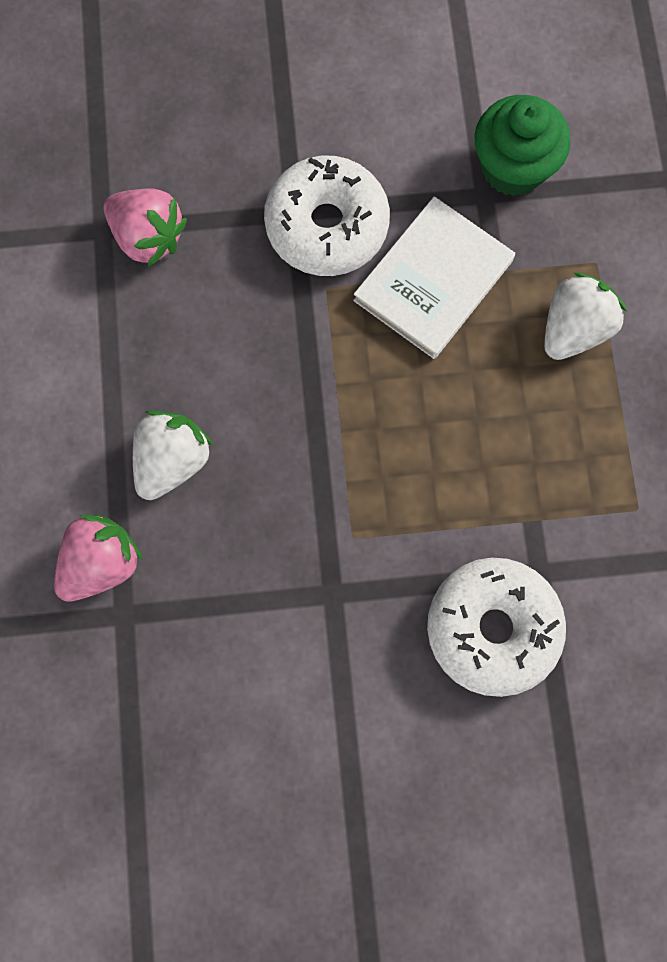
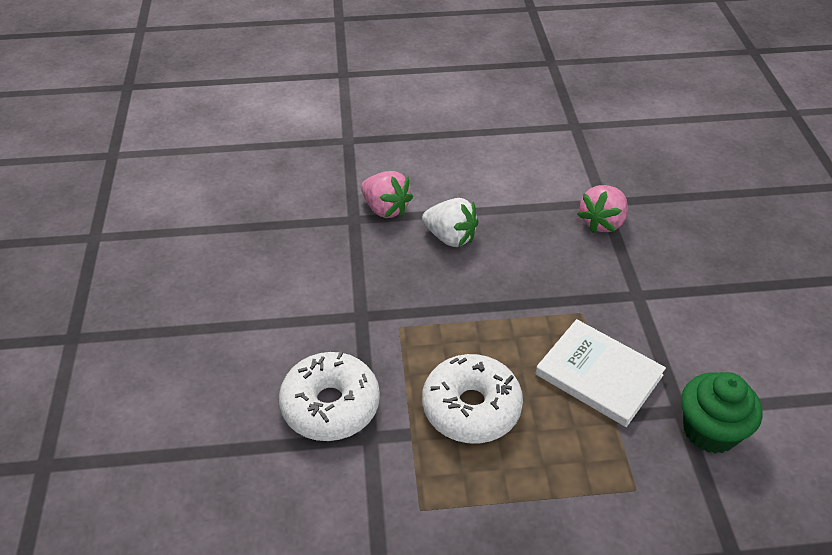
camera: 90 degrees right, 30 degrees down
white donut [264,155,390,276] -> white donut moved to [422,354,523,444]
white strawberry [544,272,627,360] -> none

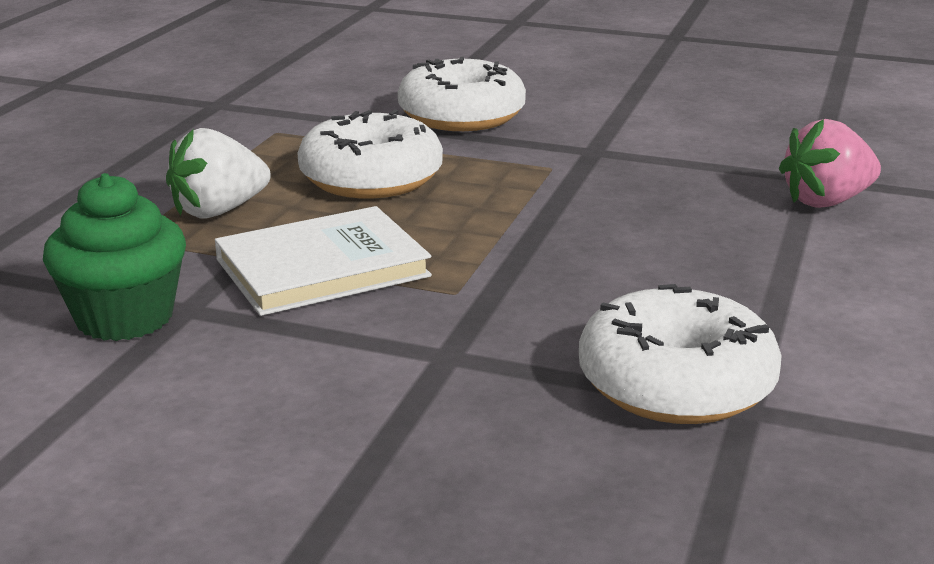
camera: 115 degrees right, 20 degrees down
white strawberry [422,198,479,247] -> white strawberry moved to [166,128,271,218]
pink strawberry [577,185,628,233] -> white donut [579,284,782,424]

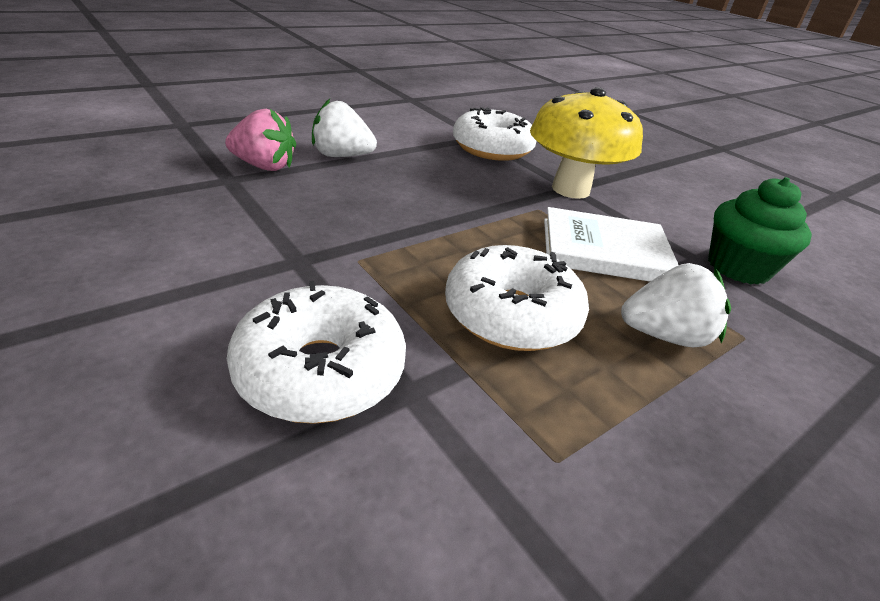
camera: 150 degrees left, 10 degrees up
none -> white strawberry [312,99,377,157]
none -> yellow mushroom [530,87,643,199]

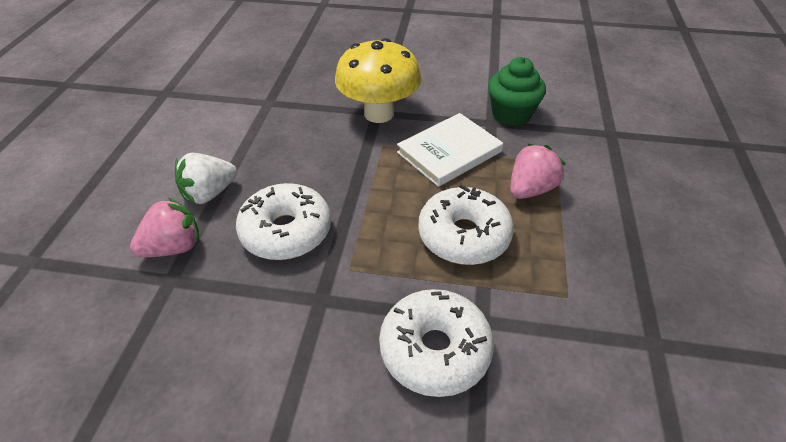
camera: 40 degrees left, 10 degrees up
white donut [453,107,536,161] -> white donut moved to [236,183,331,260]
white strawberry [621,263,731,347] -> pink strawberry [510,144,566,199]

